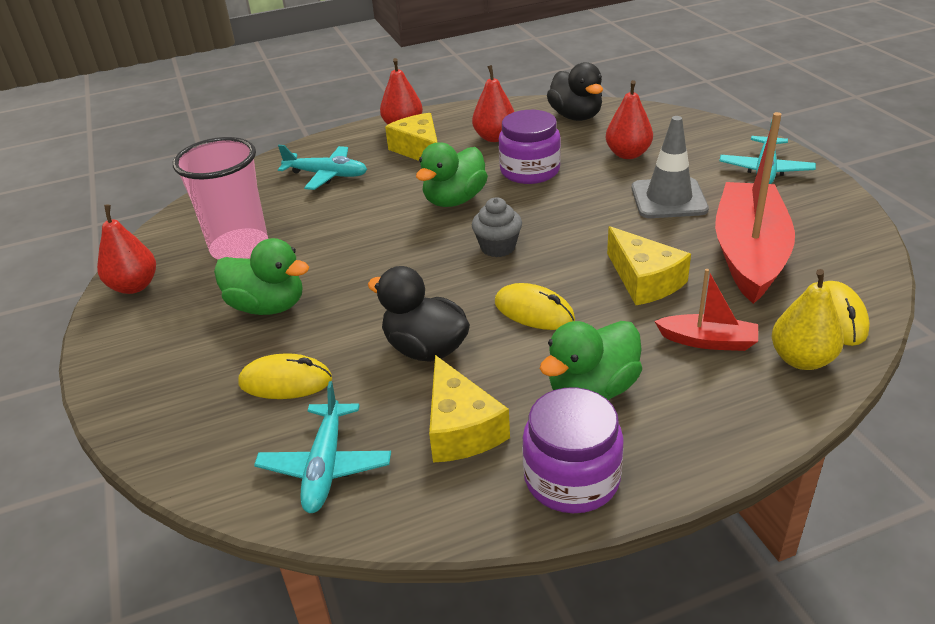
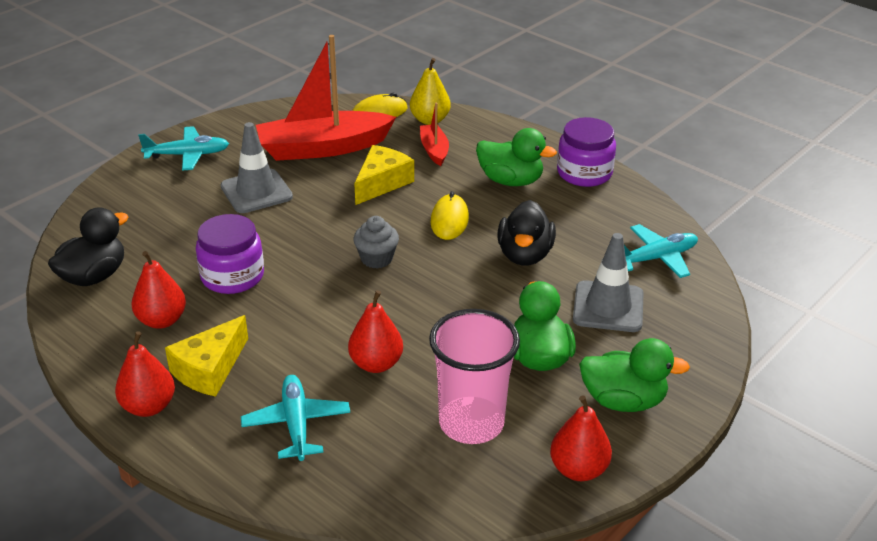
camera: 120 degrees left, 0 degrees up
yellow mouse [239,353,332,399] -> grey traffic cone [573,233,644,332]
green duck [416,142,488,207] -> green duck moved to [579,338,690,412]
yellow cheese [429,355,510,463] -> none
red pear [606,80,653,159] -> red pear moved to [348,290,403,373]

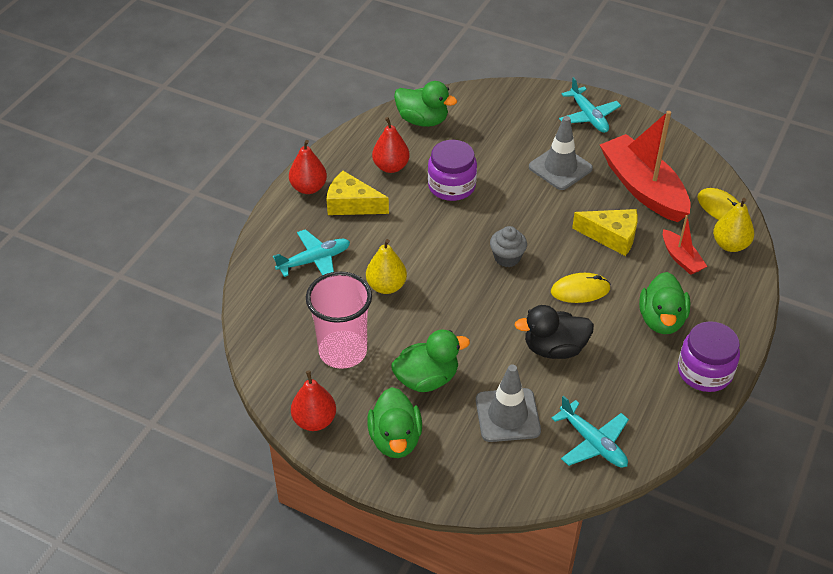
camera: 75 degrees right, 10 degrees up
black duck [48,207,128,286] -> green duck [394,81,457,127]
red pear [348,290,403,373] -> yellow pear [366,239,407,294]
red boat [420,103,449,166] -> red boat turned 90 degrees clockwise [663,215,708,275]

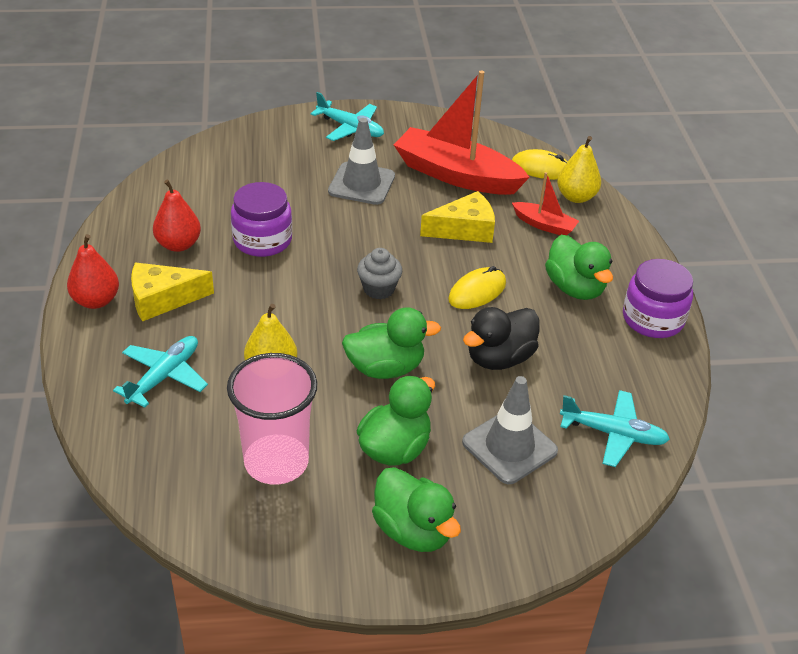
camera: 35 degrees left, 5 degrees down
red pear [291,370,336,431] -> none
green duck [394,81,457,127] -> green duck moved to [342,307,441,379]

